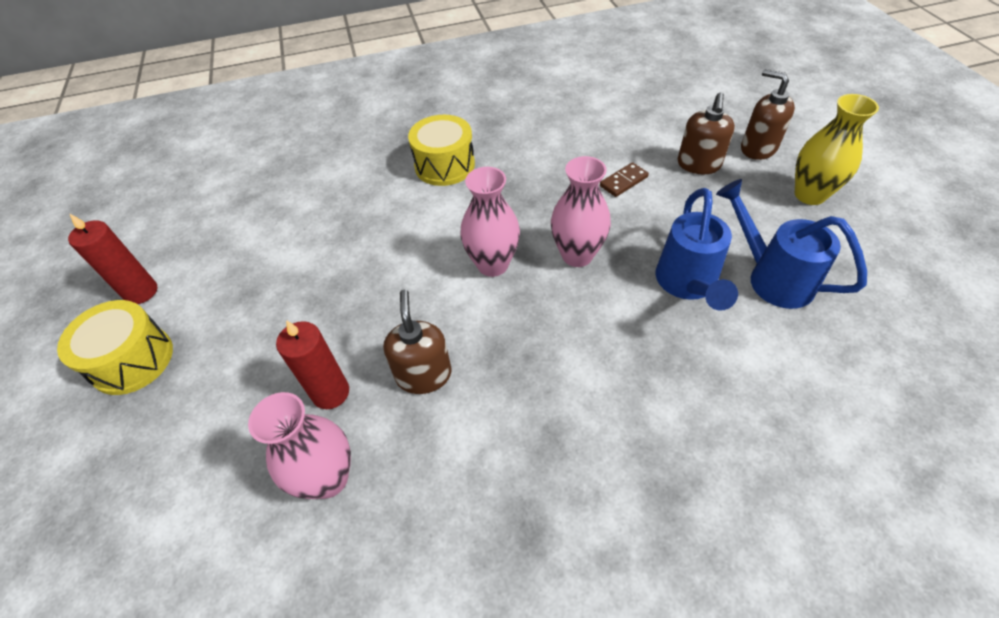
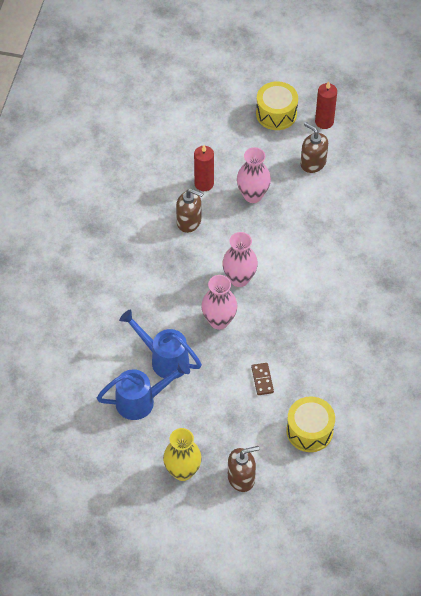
camera: 115 degrees right, 5 degrees up
pink vase [248,392,351,499] -> pink vase moved to [237,147,271,203]
yellow drum [408,115,475,186] -> yellow drum moved to [286,396,335,452]
brown soap dispenser [678,92,735,174] -> brown soap dispenser moved to [301,122,328,173]

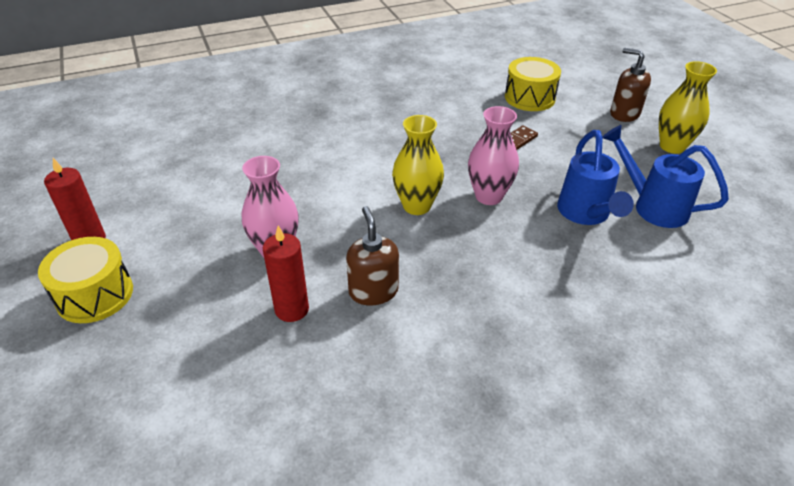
camera: 125 degrees left, 15 degrees down
pink vase [222,232,258,287] -> yellow vase [392,115,444,215]
brown soap dispenser [301,122,328,173] -> none

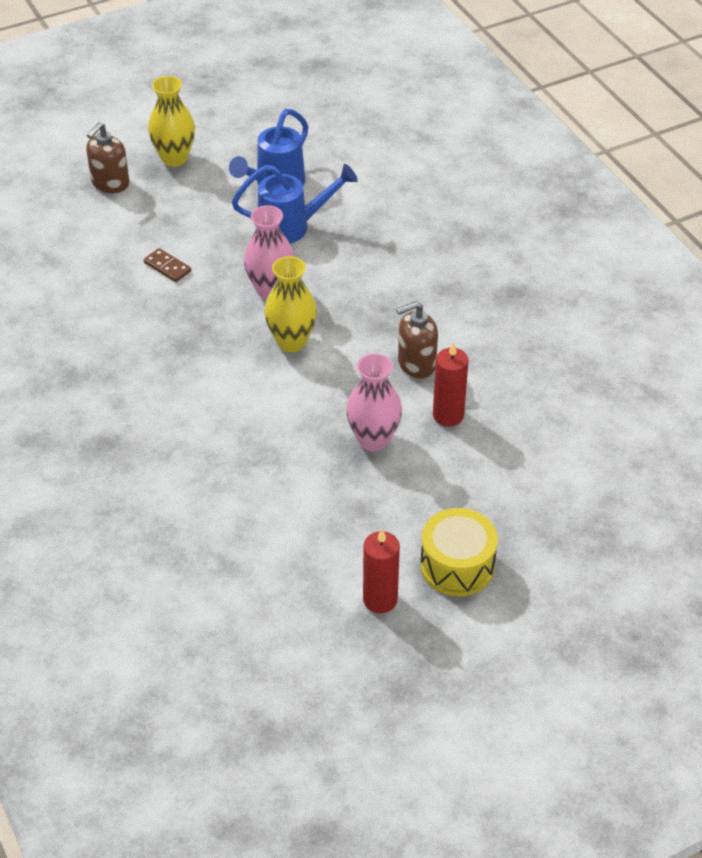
camera: 95 degrees left, 5 degrees up
yellow drum [505,57,561,111] -> none

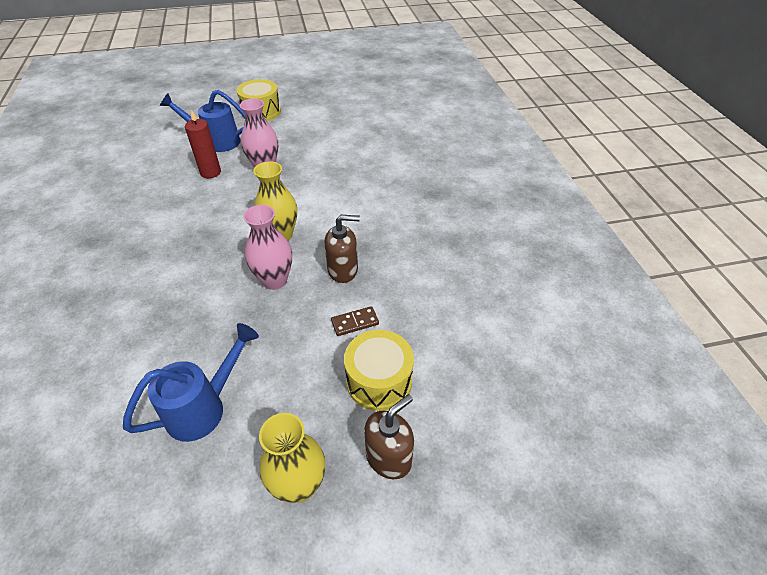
camera: 165 degrees left, 0 degrees up
brown domino [144,248,191,282] -> brown domino turned 75 degrees counterclockwise [331,306,379,336]
blue watering can [232,164,358,244] -> blue watering can moved to [160,90,246,152]
red candle [363,530,400,613] -> none
brown soap dispenser [396,301,438,378] -> brown soap dispenser moved to [324,215,360,283]
none -> yellow drum [344,330,414,411]

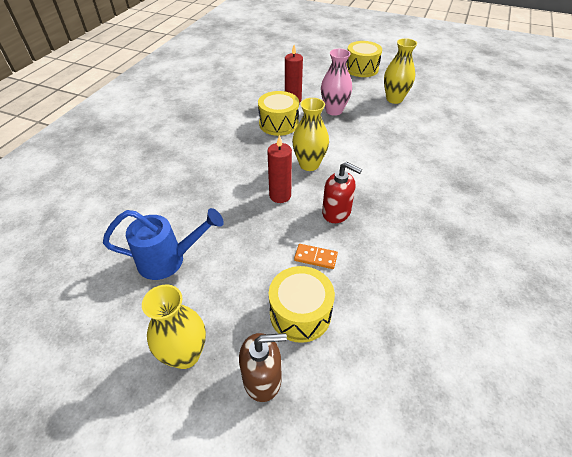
camera: 35 degrees right, 0 degrees up
blue watering can [160,90,246,152] -> none
pink vase [243,205,292,290] -> red candle [267,135,292,203]
brown soap dispenser [324,215,360,283] -> red soap dispenser [322,162,362,223]
brown domino [331,306,379,336] -> orange domino [294,244,338,269]
none -> yellow drum [258,91,299,136]
none -> yellow vase [384,38,417,104]

